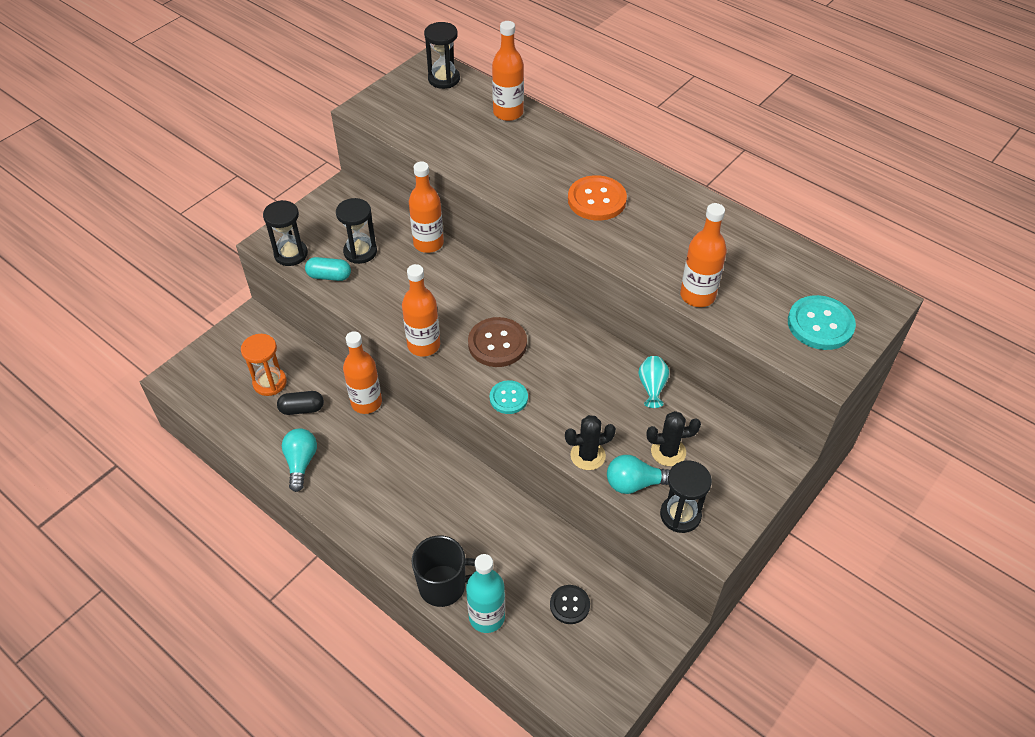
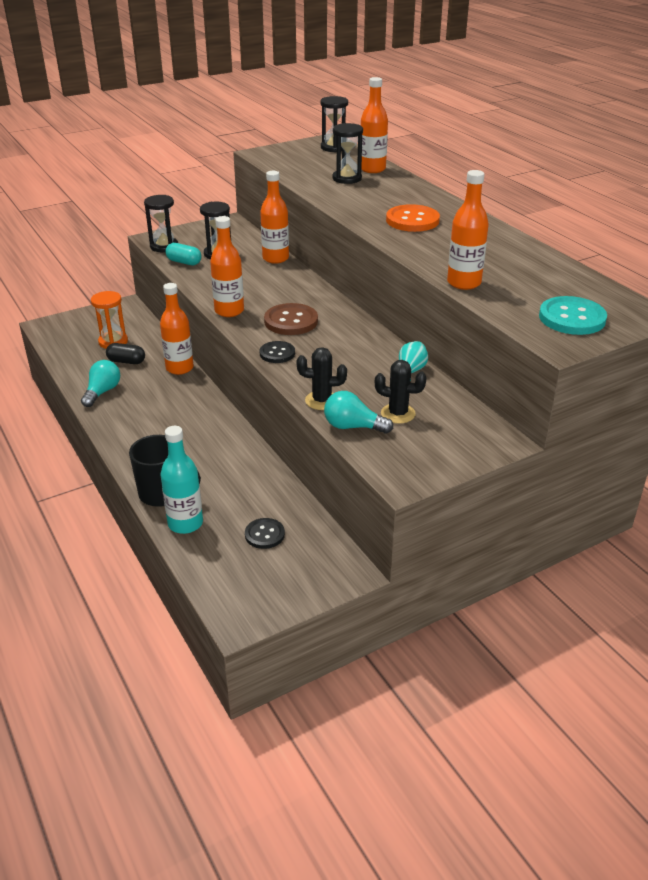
camera: 20 degrees right, 15 degrees down
turquoise button [490,380,528,414] -> black button [260,341,295,363]
black hourglass [660,460,712,533] -> black hourglass moved to [332,123,363,184]

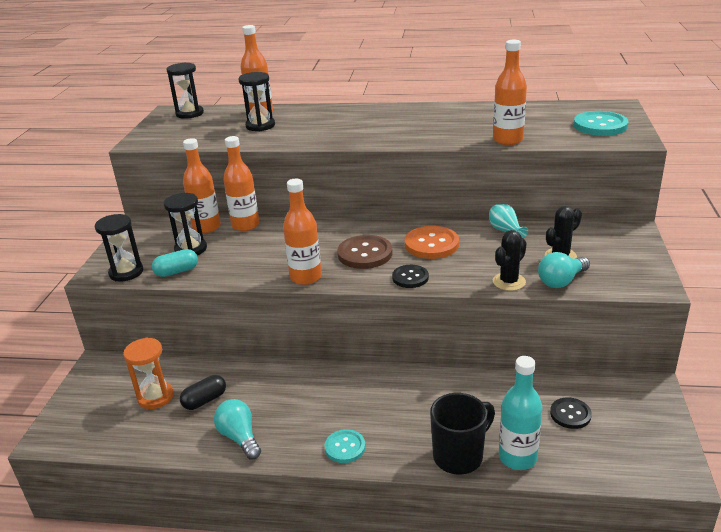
camera: 50 degrees left, 5 degrees down
orange bottle [160,283,194,375] -> orange bottle moved to [183,138,221,233]
orange button [386,204,440,232] -> orange button moved to [405,226,459,259]
none -> turquoise button [325,429,366,463]

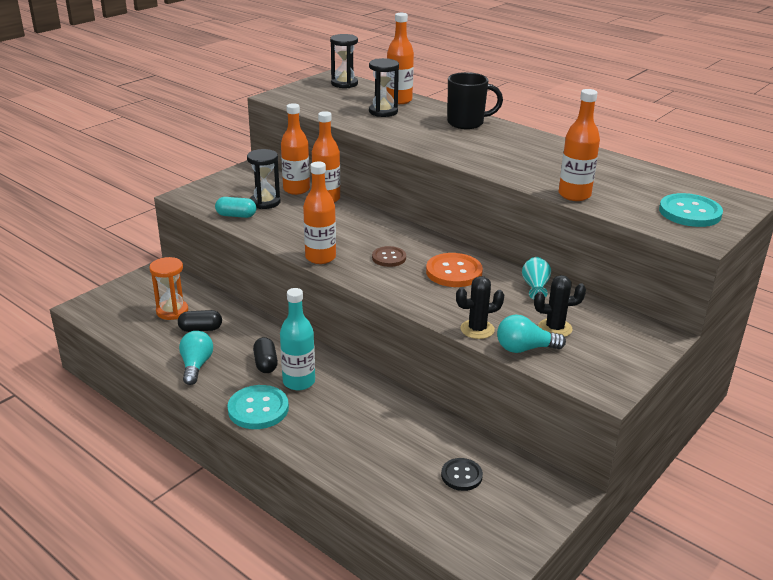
camera: 30 degrees right, 0 degrees up
black hourglass [95,214,143,282] -> none
turquoise button [325,429,366,463] -> turquoise button [227,385,289,429], size x1.60
brown button [337,235,392,269] -> brown button [372,246,406,267], size x0.62
black button [392,265,429,288] -> none
black mug [430,393,495,475] -> black mug moved to [447,72,503,129]
turquoise bottle [499,356,543,470] -> turquoise bottle moved to [280,288,315,390]
none -> black capsule [253,337,278,373]

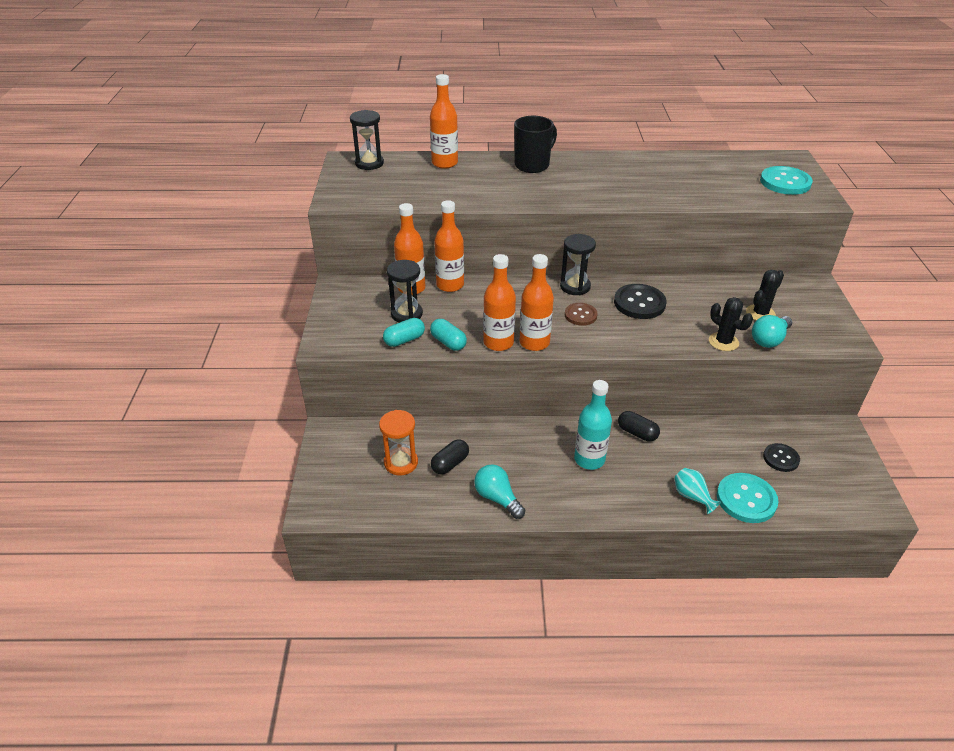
camera: 40 degrees left, 10 degrees up
turquoise button [227,385,289,429] -> turquoise button moved to [717,473,779,523]
black capsule [253,337,278,373] -> black capsule moved to [618,411,660,442]
black hourglass [369,58,399,117] -> black hourglass moved to [560,234,596,295]
orange button [426,253,483,287] -> black button [614,284,666,319]
black cactus [456,276,504,339] -> black cactus turned 75 degrees counterclockwise [709,297,753,351]
turquoise vase [522,257,551,299] -> turquoise vase moved to [674,468,721,514]
orange bottle [558,89,600,201] -> orange bottle moved to [483,254,516,351]
none -> turquoise capsule [430,319,467,351]

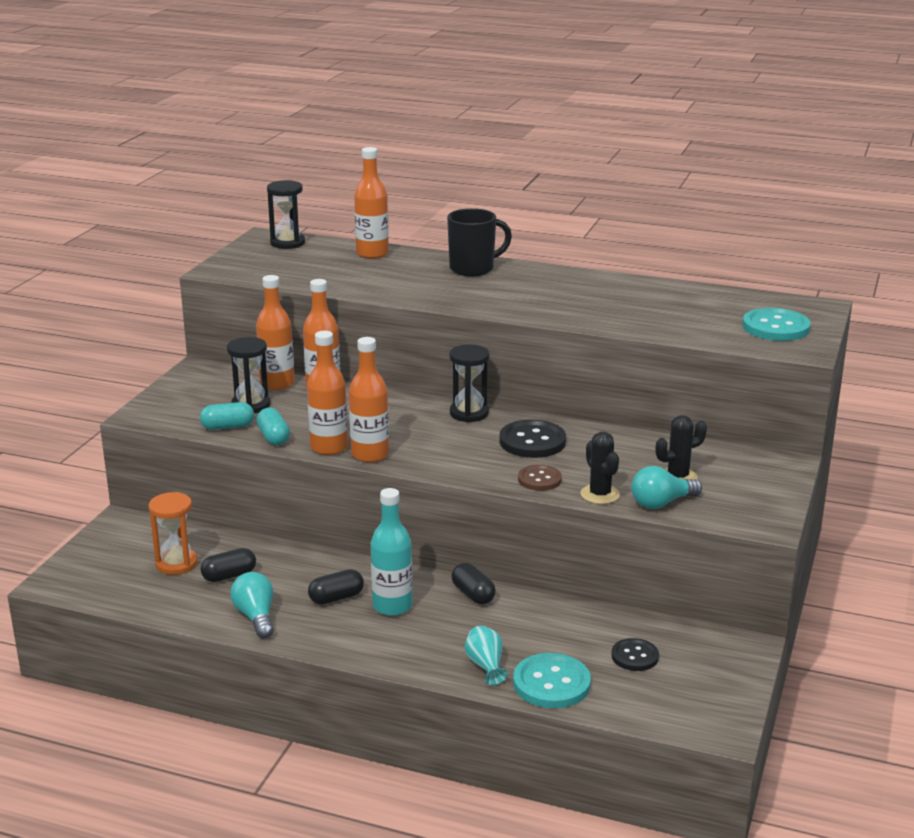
camera: 20 degrees right, 15 degrees down
brown button [565,303,598,326] -> brown button moved to [518,465,562,491]
none -> black capsule [308,569,364,605]

